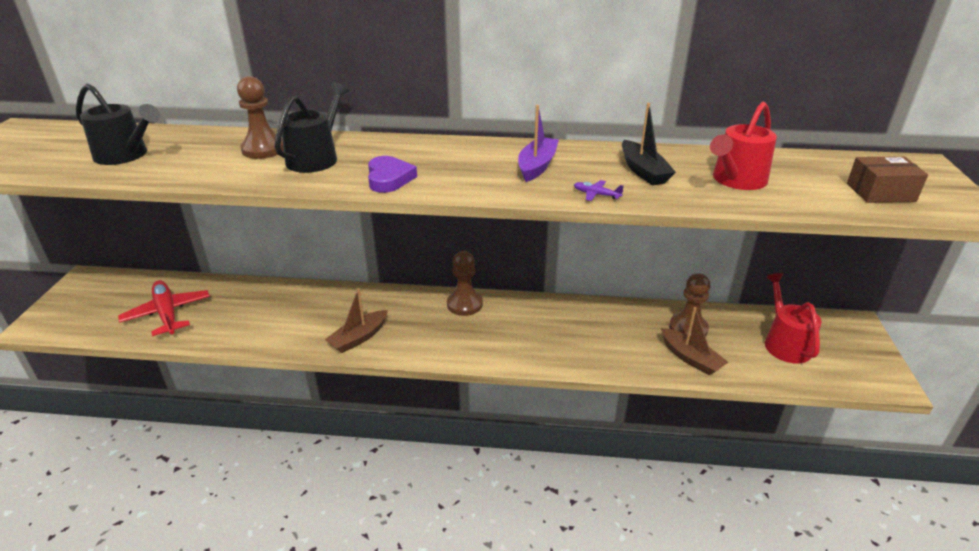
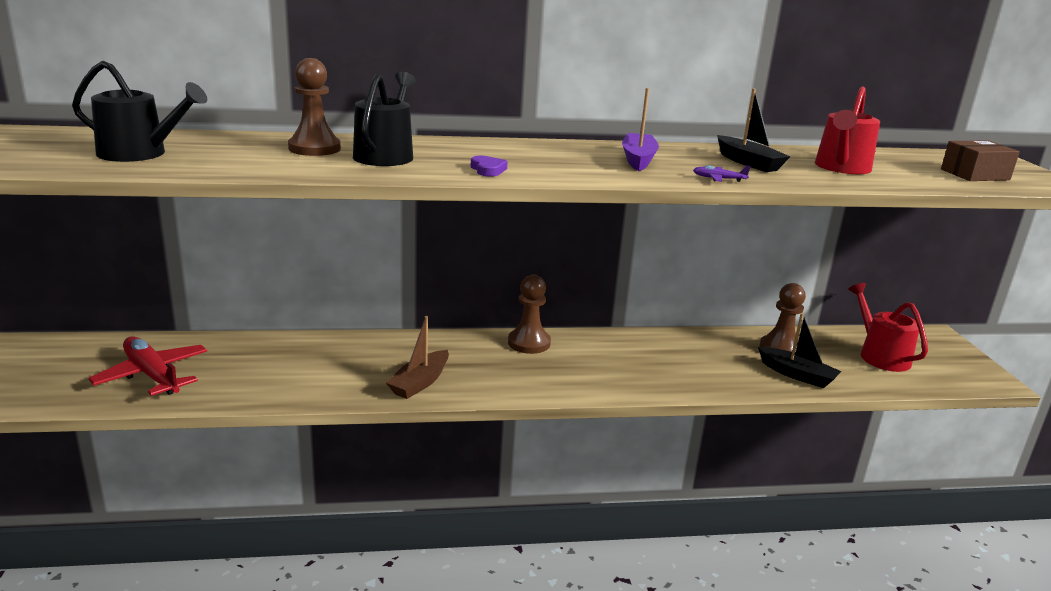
camera: 15 degrees left, 10 degrees down
purple heart [368,156,417,193] -> purple heart [471,156,508,176], size x0.64
brown boat [661,307,728,376] -> black boat [758,313,841,388]

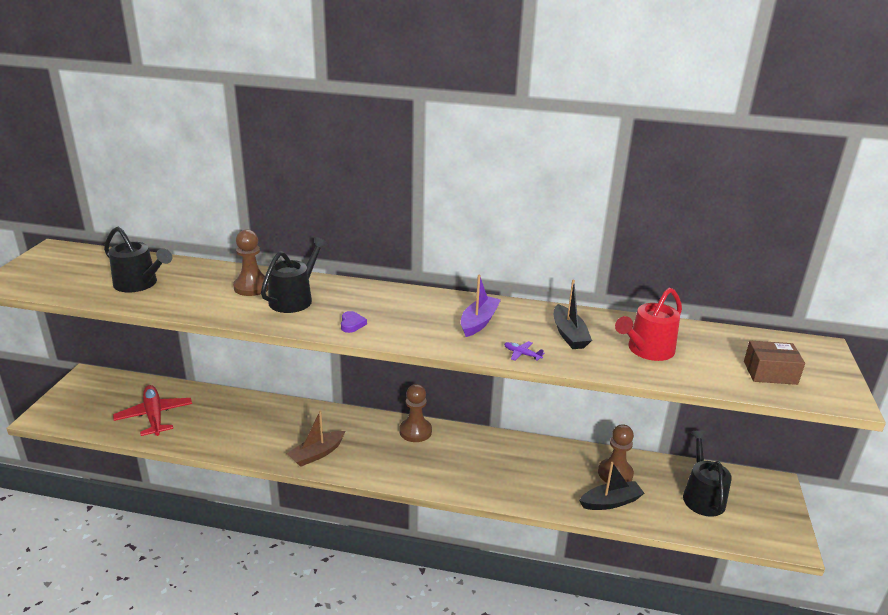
camera: 20 degrees right, 5 degrees up
black boat [758,313,841,388] -> black boat turned 75 degrees counterclockwise [579,462,644,510]
red watering can [848,283,928,372] -> black watering can [683,430,732,517]

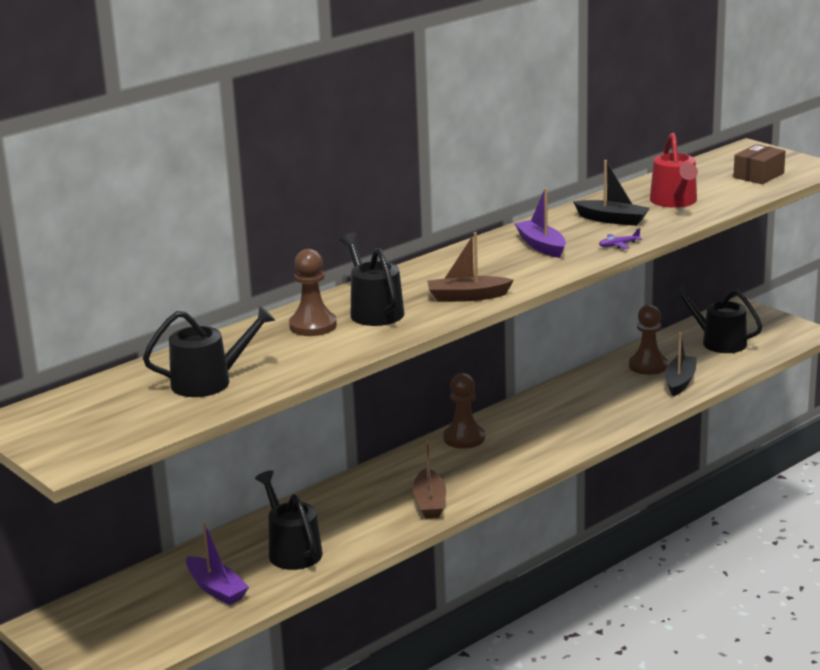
camera: 50 degrees left, 5 degrees down
red plane [113,385,192,436] -> purple boat [186,524,249,605]
purple heart [341,311,367,333] -> brown boat [427,232,514,302]
none -> black watering can [255,470,323,570]

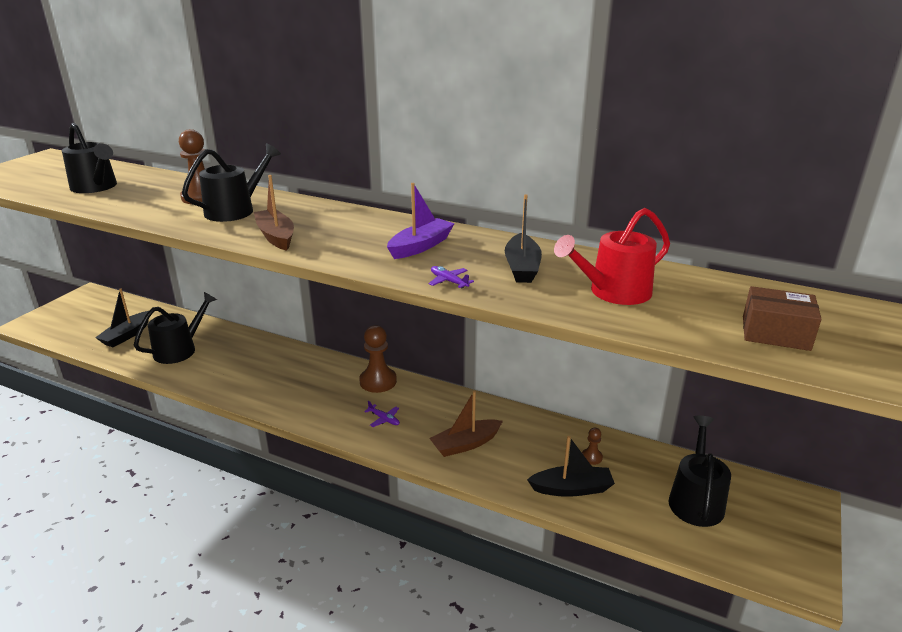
camera: 65 degrees right, 5 degrees up
purple boat [186,524,249,605] -> black boat [95,288,149,347]
brown boat [413,440,446,519] -> brown boat moved to [429,391,503,457]
brown pawn [629,304,668,375] -> brown pawn [582,428,603,465], size x0.49
none -> purple plane [364,401,400,427]

